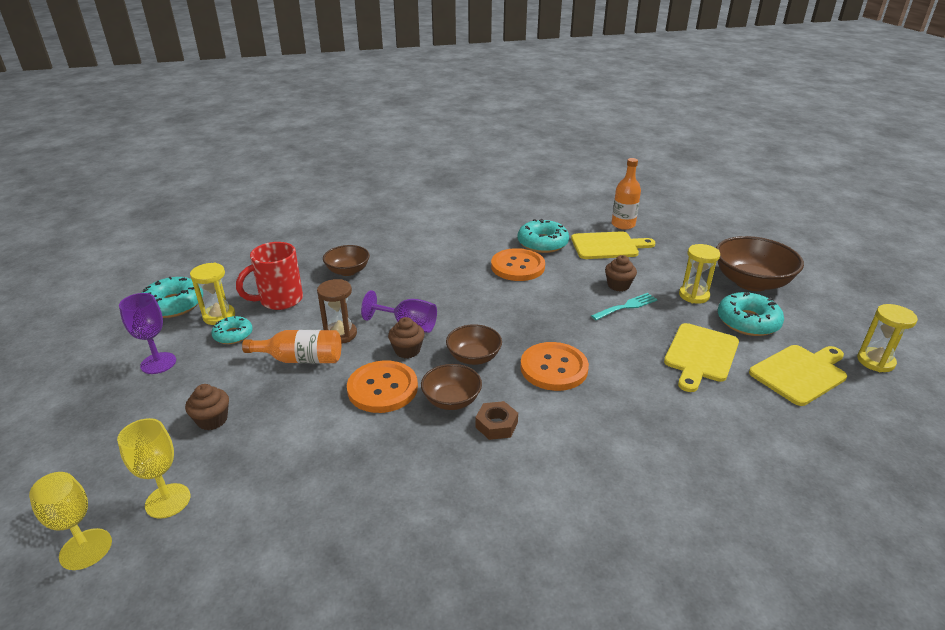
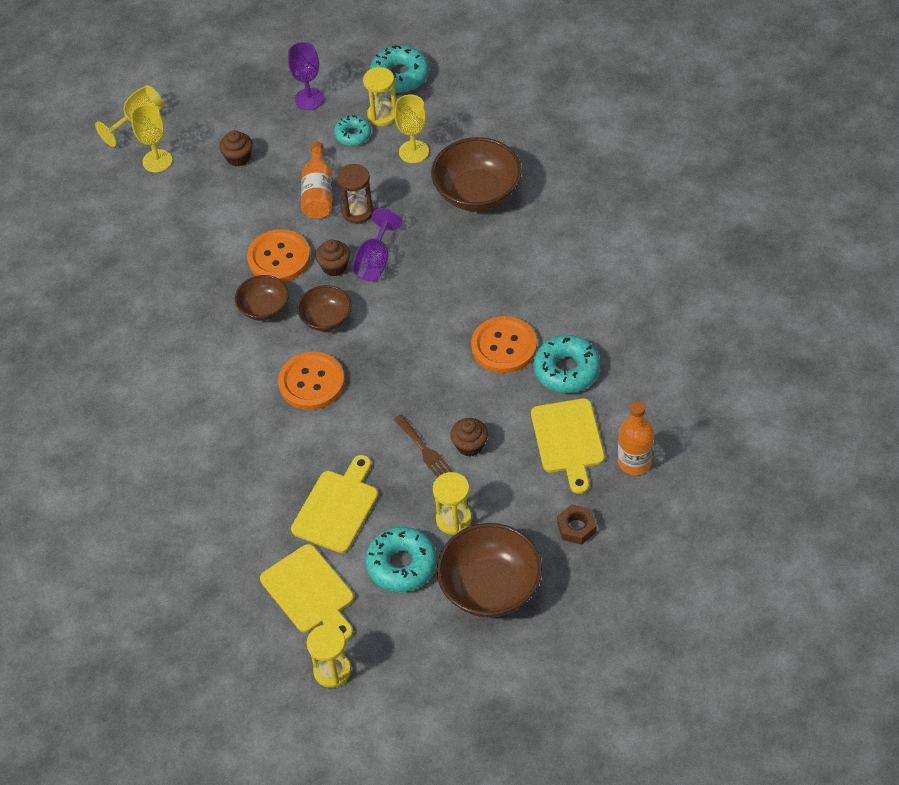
camera: 90 degrees right, 20 degrees up
red mug [236,242,303,310] -> yellow goblet [395,95,429,163]
brown bowl [323,245,370,276] -> brown bowl [431,137,522,211], size x1.73
brown nut [475,401,518,440] -> brown nut moved to [557,504,597,545]
turquoise fork [591,293,658,320] -> brown fork [394,414,454,478]
yellow cutting board [664,323,739,392] -> yellow cutting board turned 90 degrees clockwise [291,455,378,553]

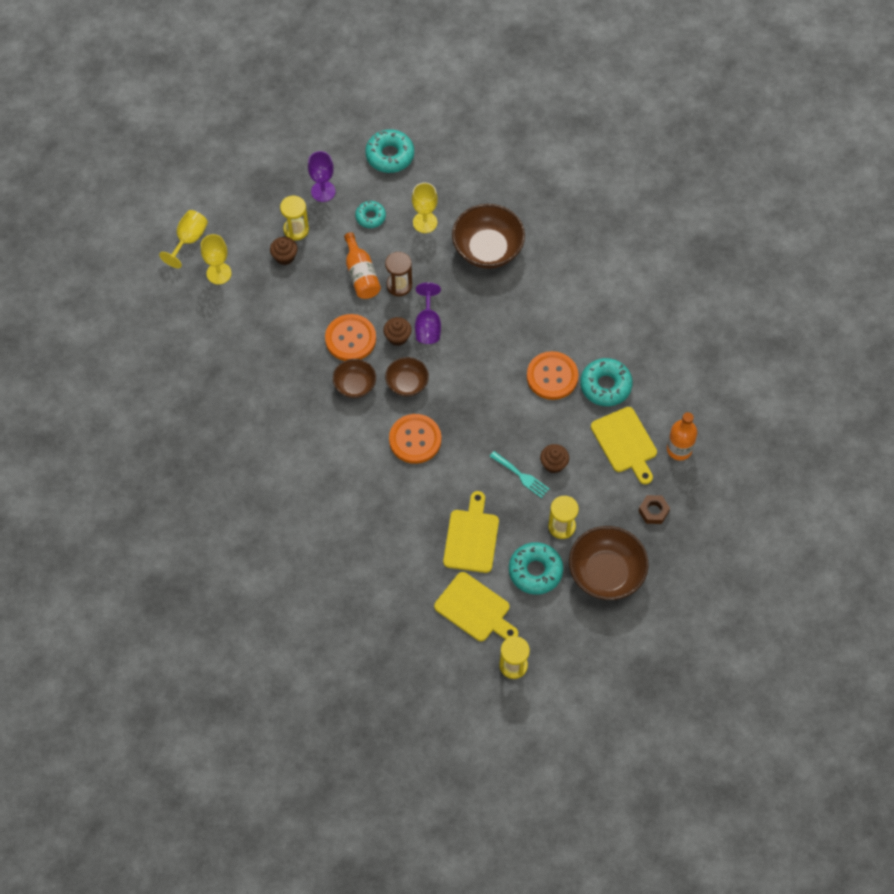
camera: 20 degrees left, 10 degrees up
yellow hourglass [363,67,396,126] -> yellow hourglass moved to [280,196,309,240]
brown fork [394,414,454,478] -> turquoise fork [489,451,549,498]

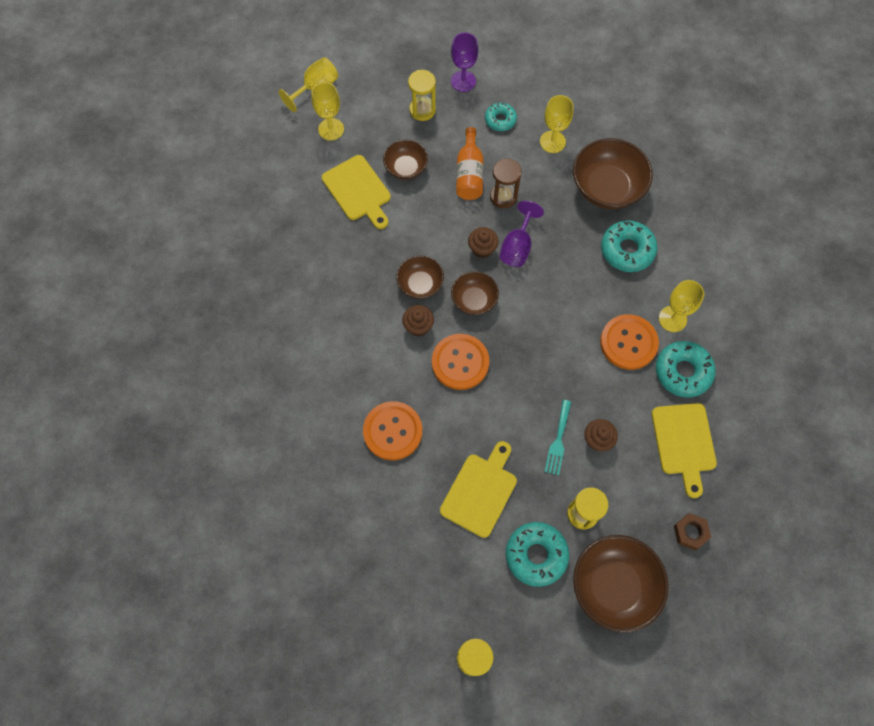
camera: 20 degrees right, 5 degrees up
brown cupcake [270,237,297,265] -> brown cupcake moved to [402,305,434,337]
orange button [325,314,376,361] -> orange button moved to [363,401,422,460]
turquoise donut [365,129,414,173] -> turquoise donut moved to [601,220,657,272]
yellow cutting board [434,572,518,641] -> yellow cutting board moved to [322,155,391,229]
turquoise fork [489,451,549,498] -> turquoise fork turned 45 degrees clockwise [545,400,571,475]
orange bottle [667,412,697,460] -> none
none -> brown bowl [383,140,428,180]
none -> yellow goblet [659,280,704,332]

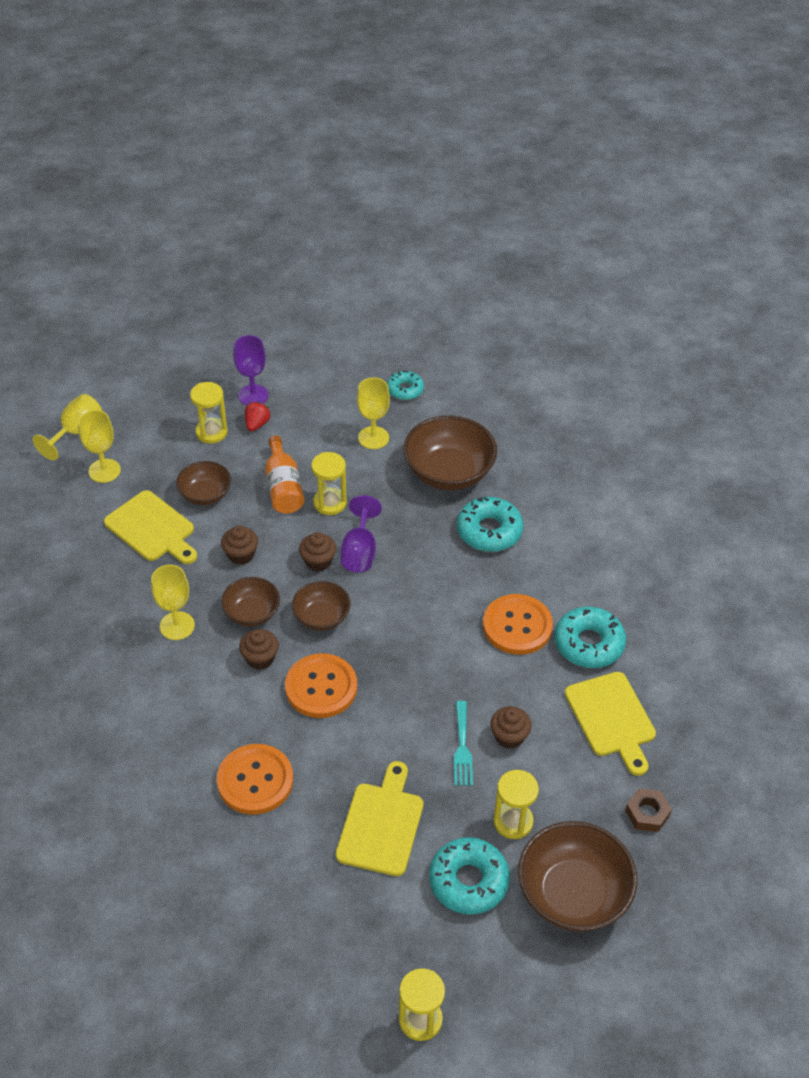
camera: 15 degrees left, 20 degrees down
turquoise donut [485,103,517,131] -> turquoise donut moved to [387,370,424,400]
brown hourglass [490,158,522,208] -> yellow hourglass [311,452,347,515]
yellow goblet [659,280,704,332] -> yellow goblet moved to [151,565,195,640]
none -> brown cupcake [221,526,258,565]
none -> red strawberry [245,402,270,431]

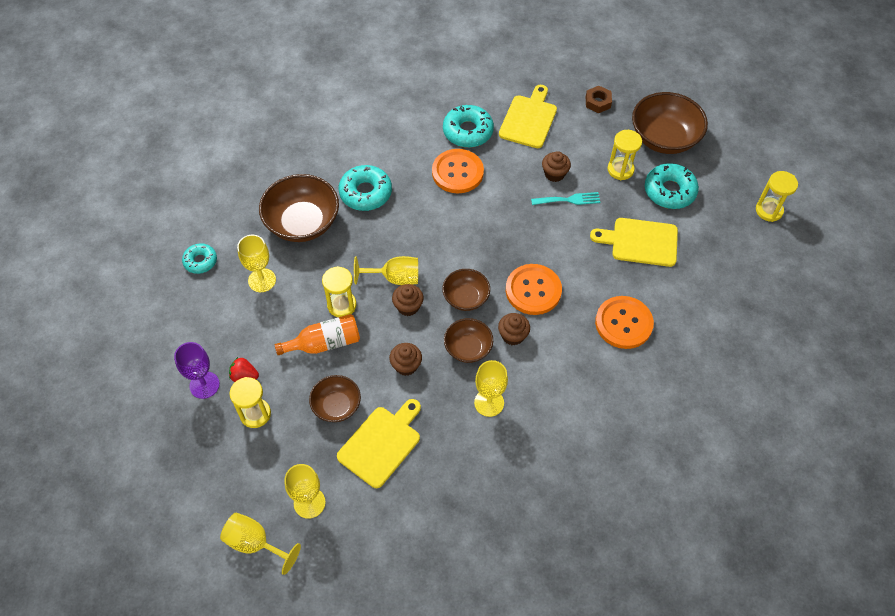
camera: 95 degrees left, 10 degrees up
purple goblet [341,495,382,573] -> yellow goblet [354,256,418,285]
yellow cutting board [565,672,656,776] -> yellow cutting board turned 45 degrees counterclockwise [499,85,557,148]

